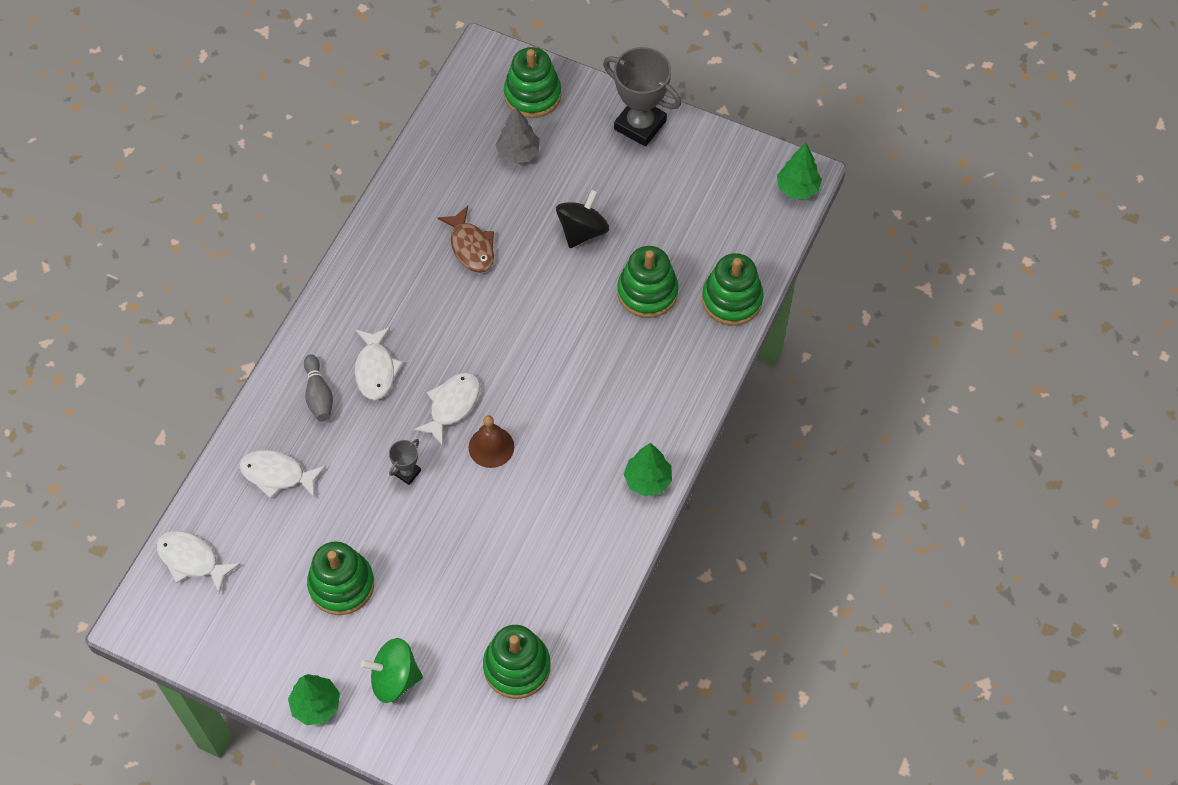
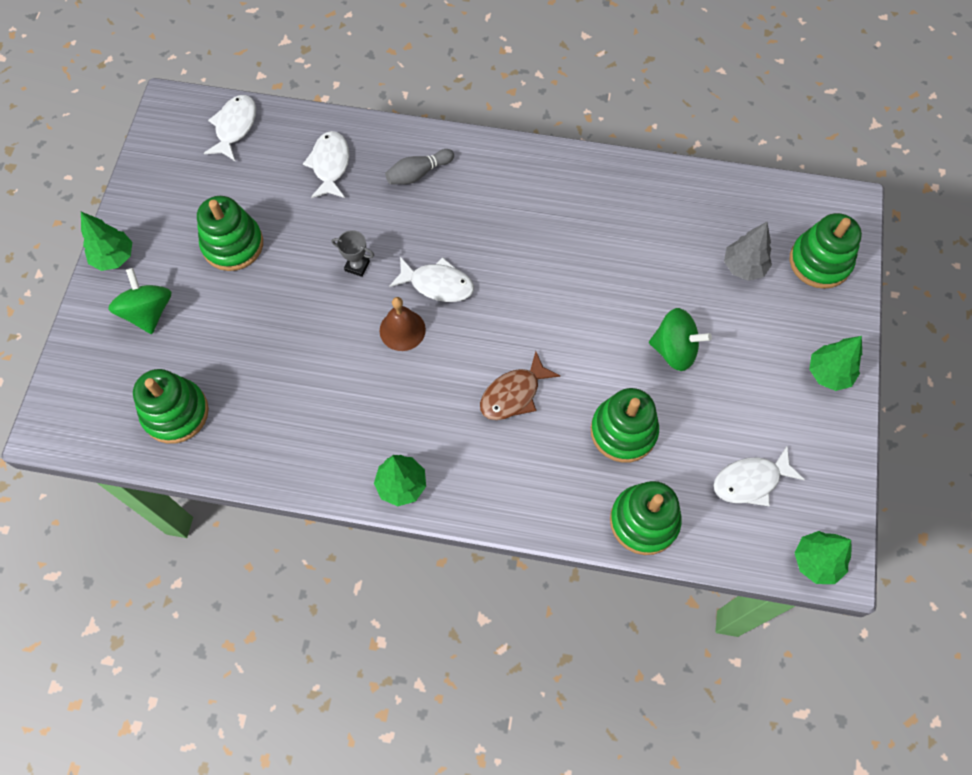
camera: 75 degrees right, 5 degrees up
white fish [355,327,403,400] -> white fish moved to [714,446,805,506]
brown fish [437,206,494,273] -> brown fish moved to [480,351,560,420]
black spinning top [556,189,609,248] -> green spinning top [649,308,712,371]
grey trophy [603,47,681,147] -> green tree [809,336,862,391]

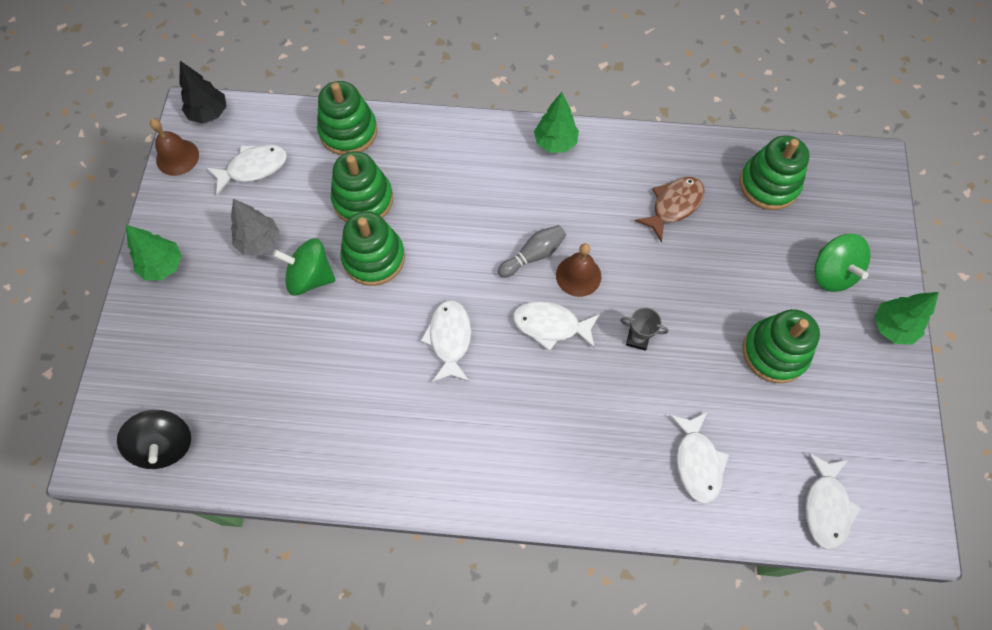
camera: 175 degrees right, 0 degrees up
grey bowling pin [385,149,454,184] -> grey bowling pin moved to [498,225,566,278]
brown fish [480,351,560,420] -> brown fish moved to [635,176,705,242]
grey tree [724,222,772,281] -> grey tree moved to [231,199,280,255]
green stacking toy [790,213,862,289] -> green stacking toy moved to [341,211,405,286]
green tree [795,531,852,584] -> black tree [179,61,227,123]
none -> black spinning top [117,410,191,469]
none -> brown bell [150,119,199,176]
none -> white fish [420,300,471,382]

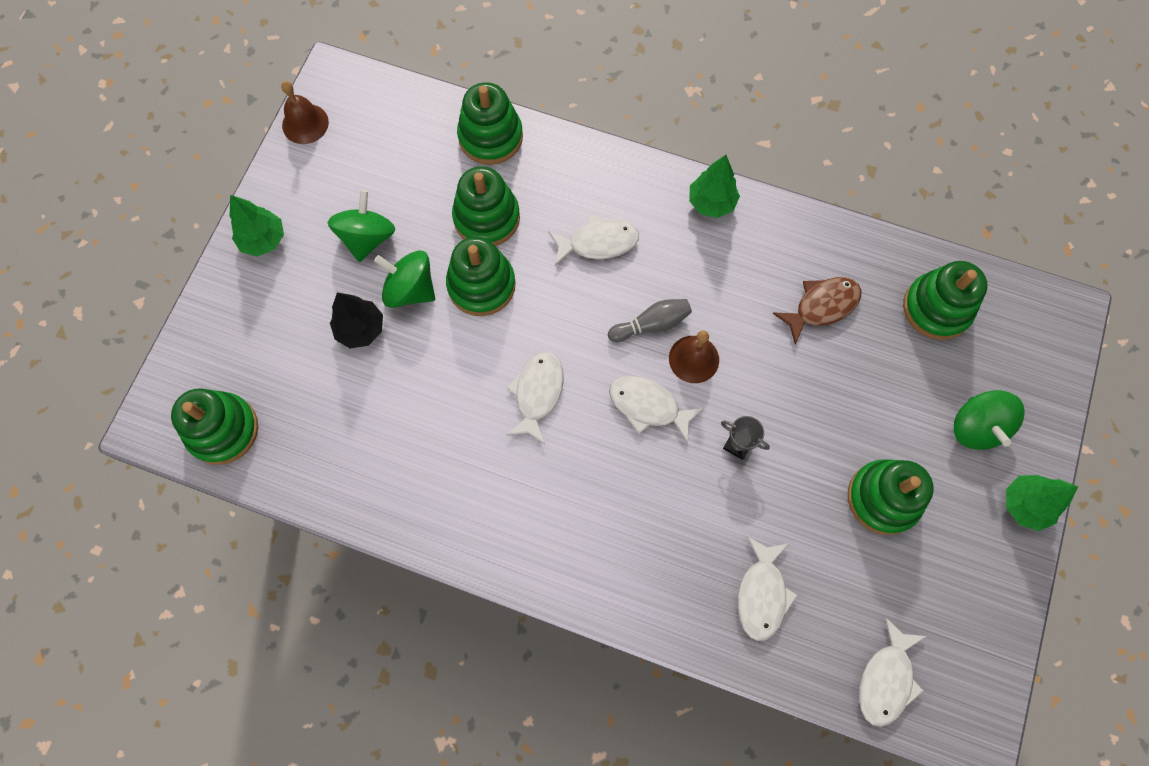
camera: 15 degrees right, 5 degrees up
black spinning top [117,410,191,469] -> green stacking toy [171,388,258,465]
black tree [179,61,227,123] -> black tree moved to [330,293,383,348]
white fish [207,144,287,195] -> white fish moved to [548,214,639,266]
grey tree [231,199,280,255] -> green spinning top [328,190,395,262]

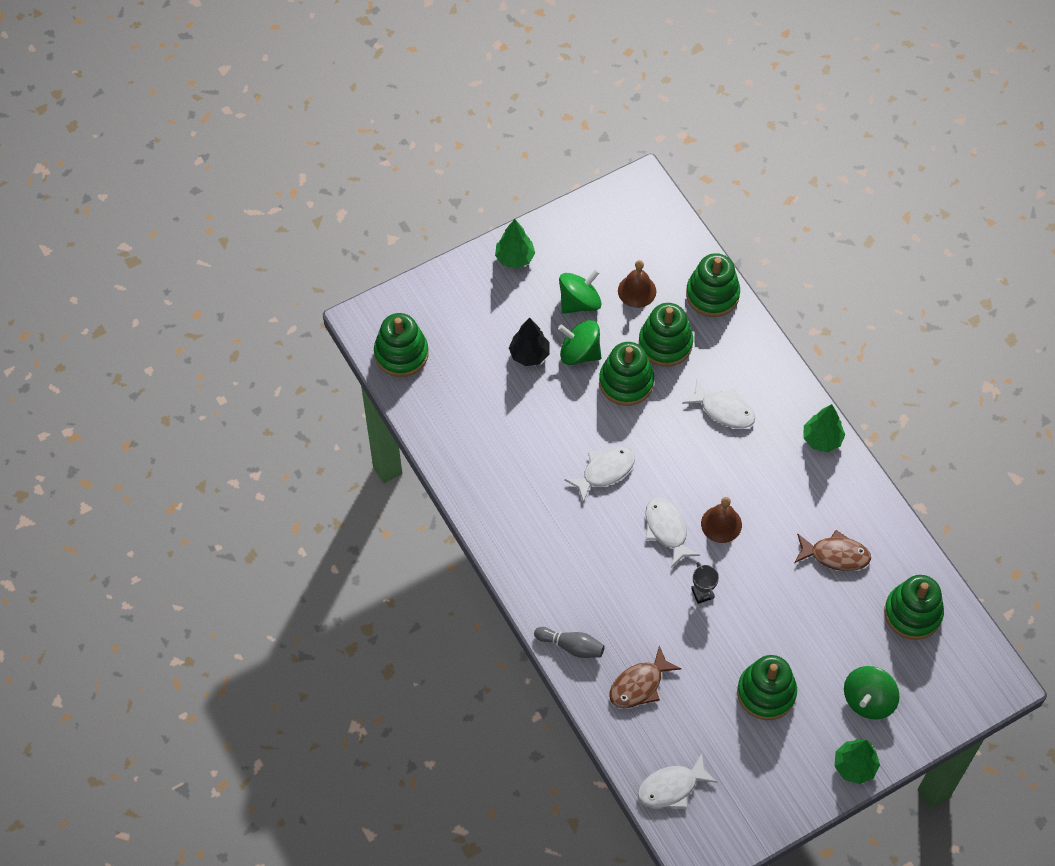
camera: 40 degrees right, 10 degrees down
brown bell [281,81,329,144] -> brown bell moved to [618,260,656,308]
green spinning top [374,251,435,308] -> green spinning top turned 45 degrees counterclockwise [558,320,601,365]
grey bowling pin [608,299,692,342] -> grey bowling pin moved to [534,627,604,658]
white fish [738,536,798,641] -> brown fish [609,646,681,709]

